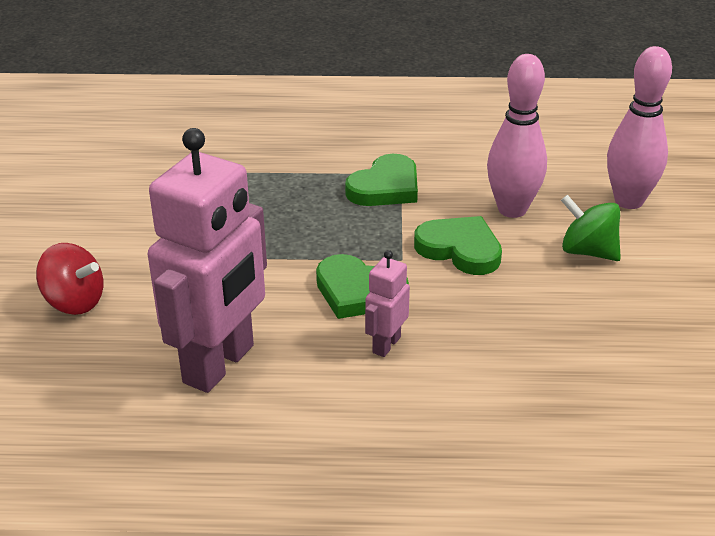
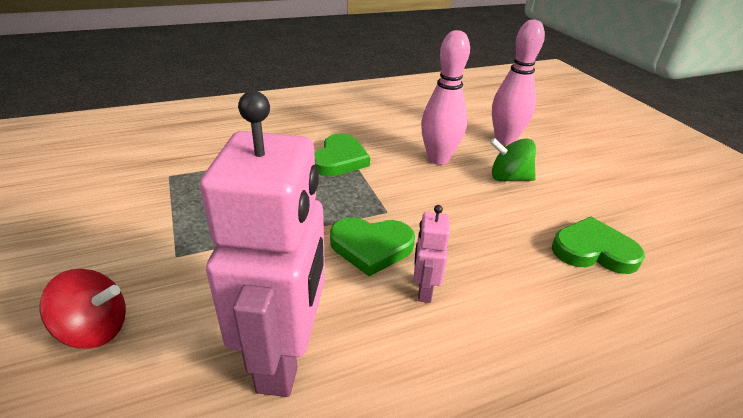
camera: 25 degrees left, 0 degrees up
green heart [414,216,502,275] -> green heart moved to [552,217,645,274]

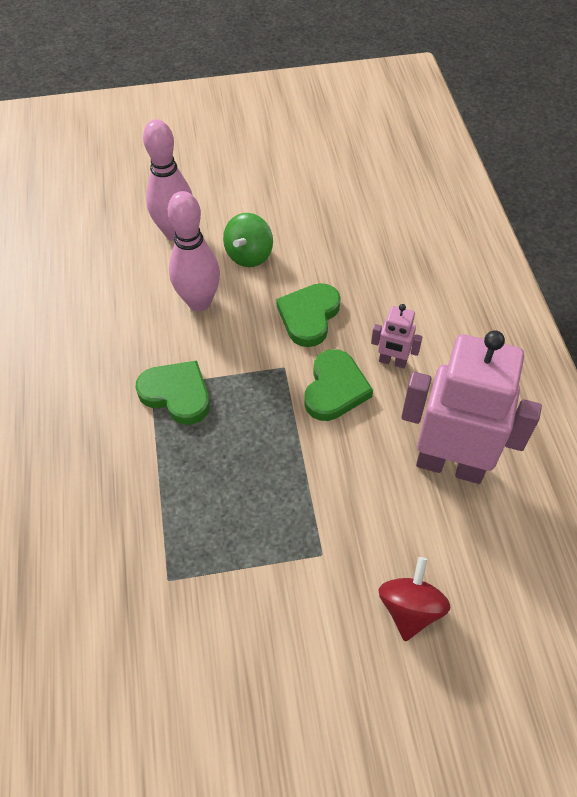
camera: 75 degrees left, 20 degrees up
green heart [552,217,645,274] -> green heart moved to [276,283,341,347]

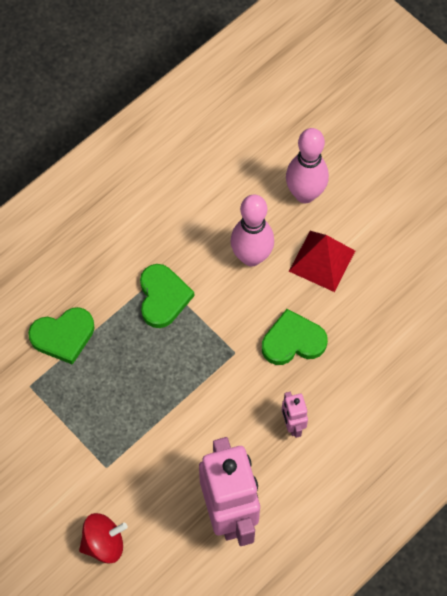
camera: 55 degrees right, 10 degrees up
green spinning top [223,213,273,267] -> red pyramid [289,231,355,292]
green heart [304,349,373,421] -> green heart moved to [28,307,95,365]

